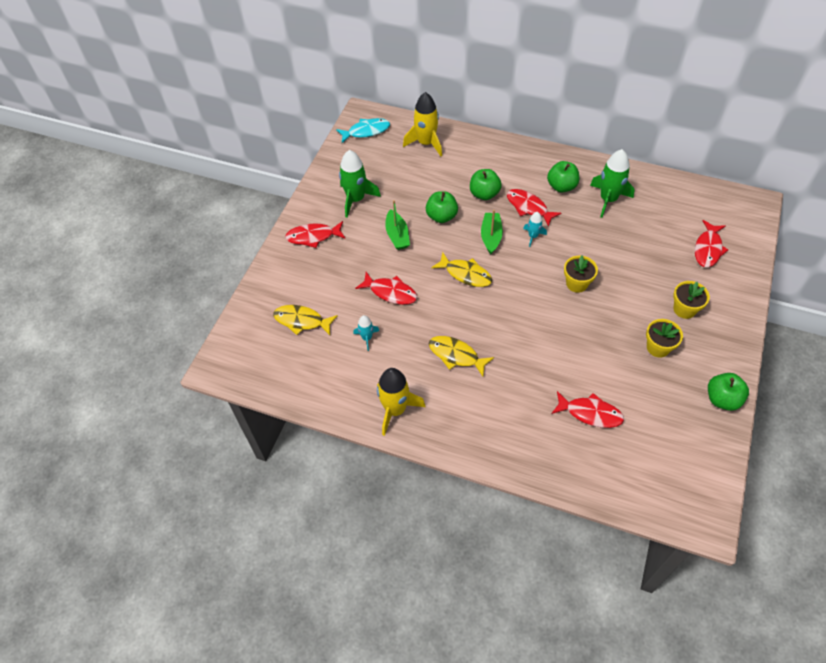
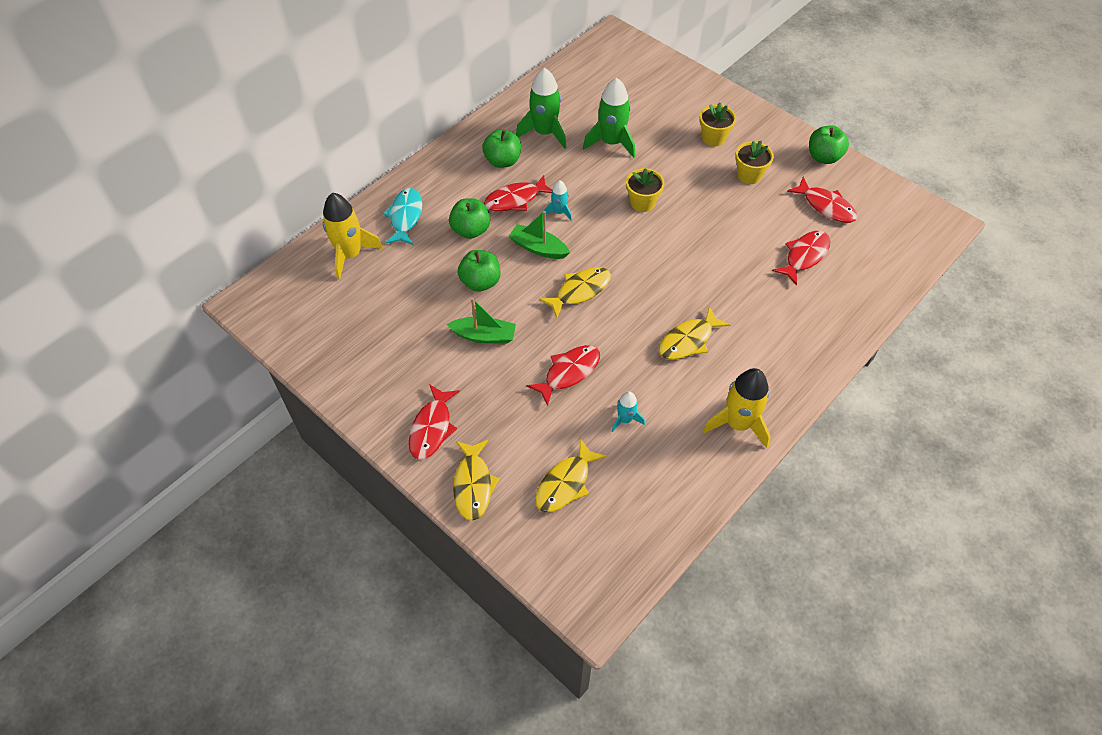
camera: 70 degrees left, 0 degrees up
turquoise fish [336,118,390,143] -> turquoise fish moved to [383,188,422,245]
green rocket [339,150,381,218] -> green rocket moved to [583,77,635,158]
red fish [695,220,728,267] -> red fish moved to [787,177,857,223]
none -> yellow fish [453,440,500,521]

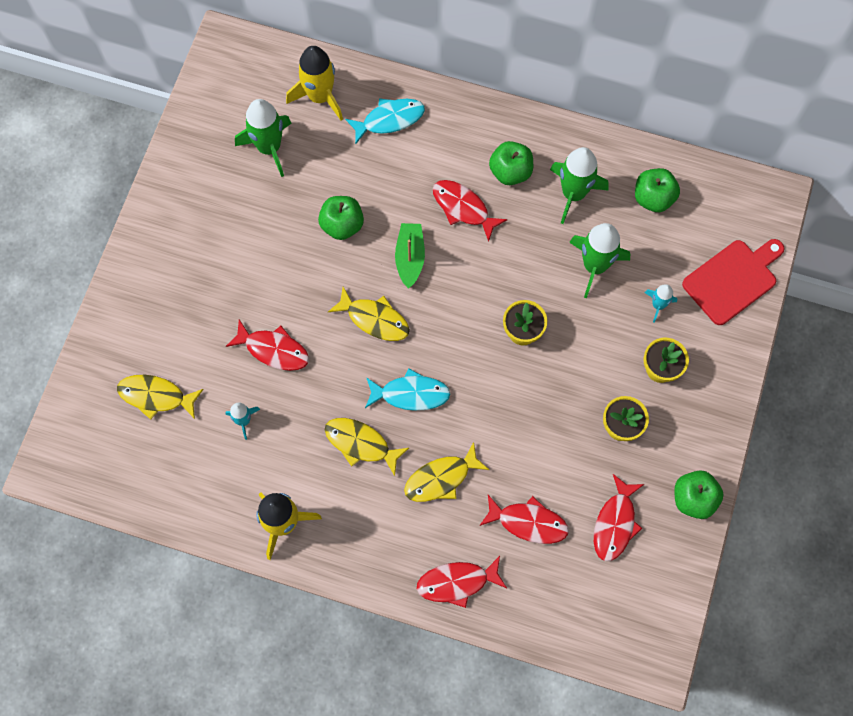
camera: 65 degrees right, 15 degrees up
red fish [408,384,460,460] -> red fish moved to [417,556,507,608]
green boat [447,297,516,344] -> none
green apple [449,198,490,239] -> green apple moved to [635,168,680,212]
yellow fish [453,440,500,521] -> yellow fish moved to [404,442,489,502]
turquoise rocket [544,180,572,221] -> turquoise rocket moved to [644,284,677,323]
none -> green rocket [235,99,292,177]
none -> turquoise fish [365,368,450,411]
none -> red cutting board [682,239,784,325]

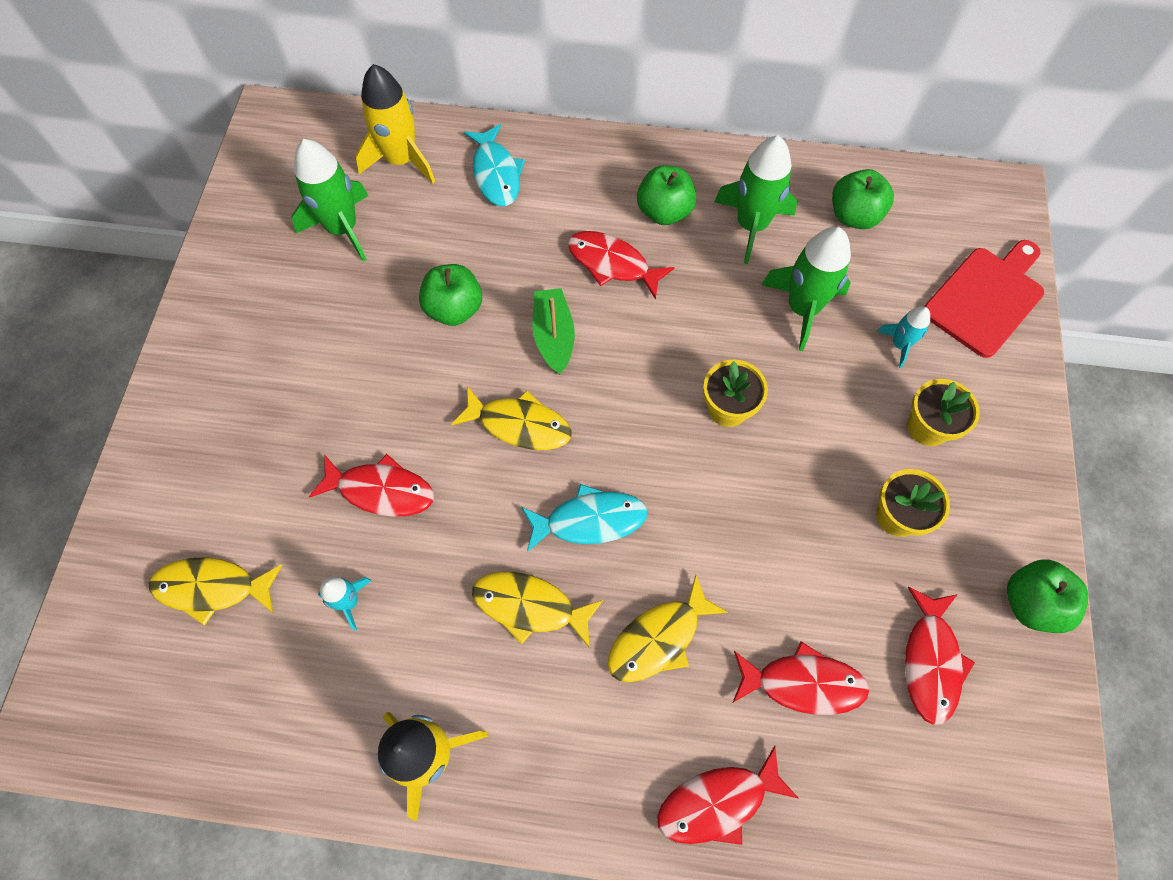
camera: 10 degrees left, 5 degrees down
turquoise fish [345,98,425,145] -> turquoise fish turned 105 degrees clockwise [464,124,525,206]

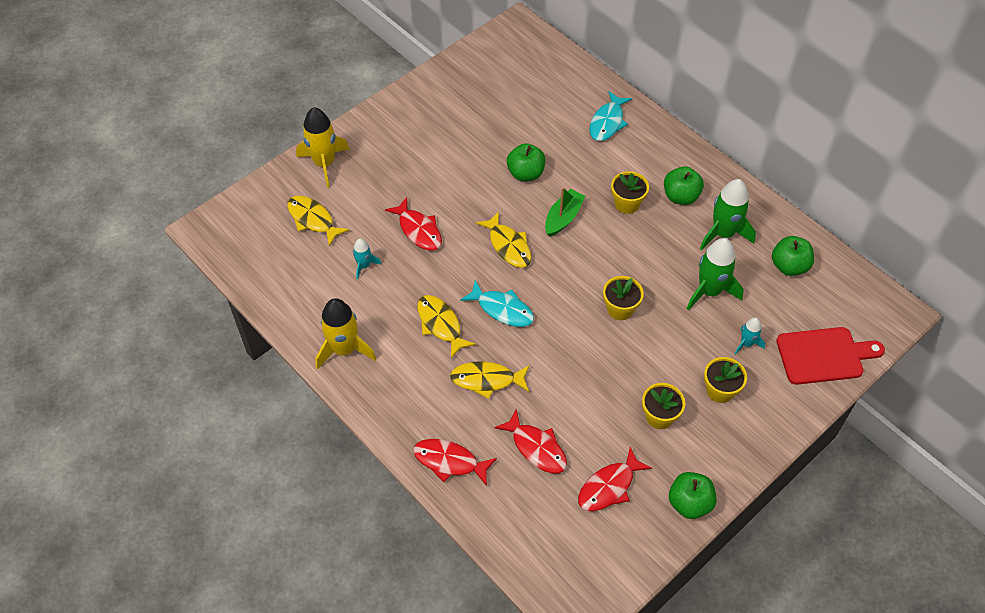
camera: 40 degrees right, 10 degrees down
green rocket [292,139,368,262] -> none
yellow rocket [355,64,435,184] -> yellow rocket moved to [296,107,350,187]
red fish [568,231,675,299] -> yellow flower pot [611,171,649,214]

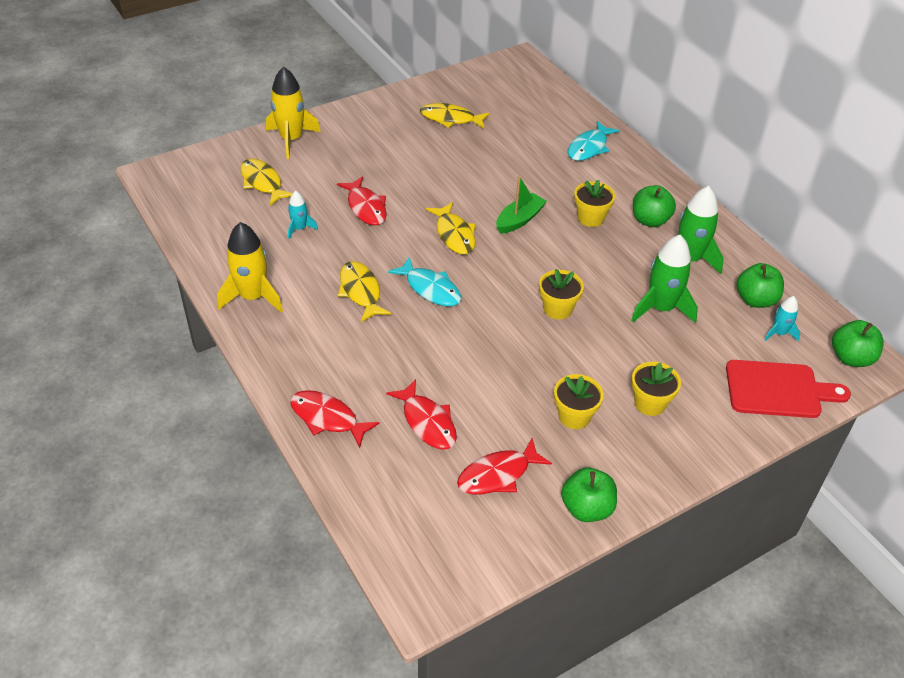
camera: 10 degrees right, 10 degrees down
yellow fish [450,361,530,399] -> yellow fish moved to [420,103,490,129]
green apple [507,143,546,181] -> green apple moved to [832,320,883,367]
turquoise rocket [735,317,765,355] -> turquoise rocket moved to [764,296,800,341]

